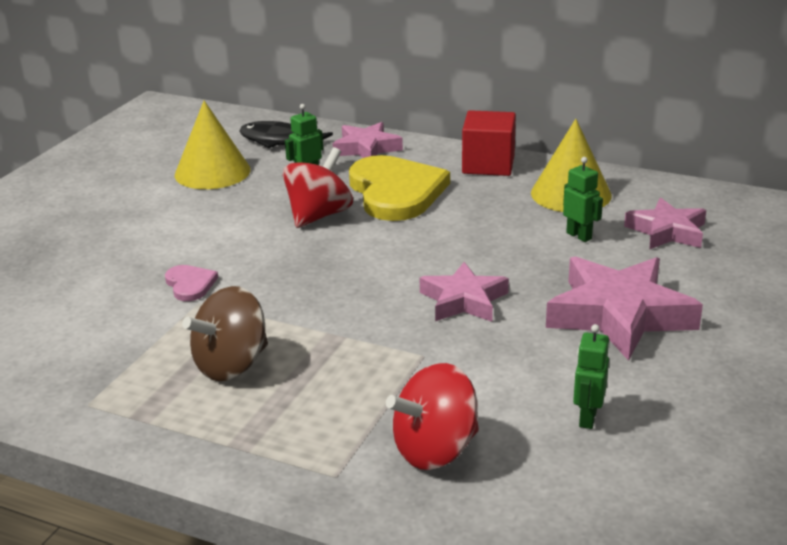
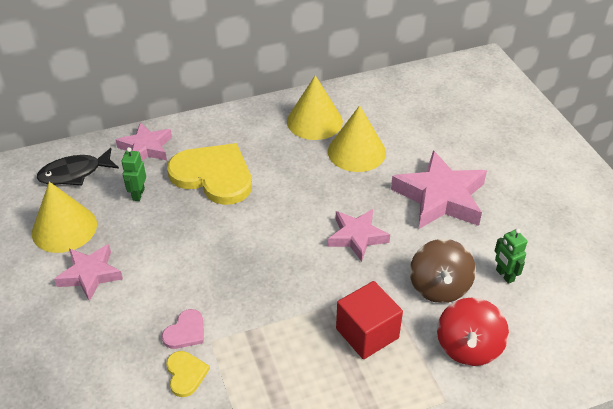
camera: 45 degrees left, 15 degrees up
pink heart [165,265,218,301] -> pink heart turned 105 degrees clockwise [162,309,204,349]
brown spinning top [182,286,268,381] -> brown spinning top moved to [410,239,476,303]
red spinning top [283,147,353,228] -> none
red cube [462,110,516,176] -> red cube moved to [336,281,403,359]
green robot [563,157,603,242] -> yellow cone [328,105,386,172]
pink star [624,198,706,250] -> pink star moved to [54,244,123,302]
none -> yellow heart [166,351,210,397]

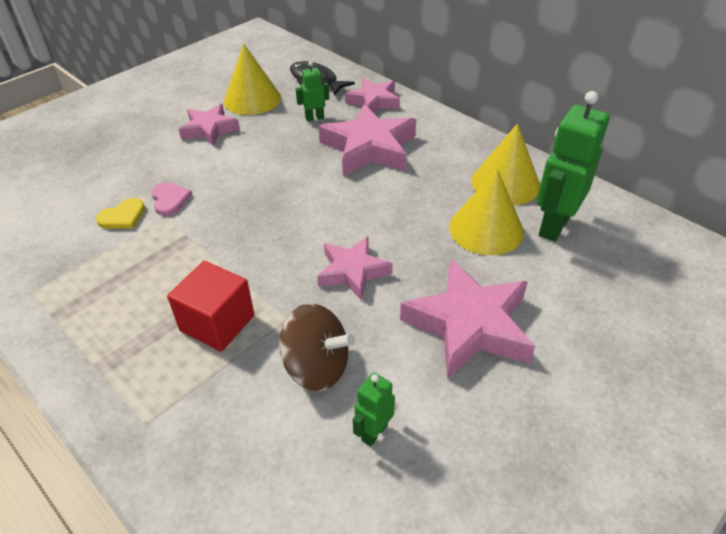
camera: 65 degrees right, 0 degrees up
pink heart [162,309,204,349] -> pink heart turned 120 degrees counterclockwise [151,182,192,216]
yellow heart [167,143,252,205] -> pink star [318,104,416,176]
brown spinning top [410,239,476,303] -> brown spinning top turned 135 degrees counterclockwise [279,303,355,391]
red spinning top [437,297,509,366] -> none
none -> green robot [537,91,610,242]

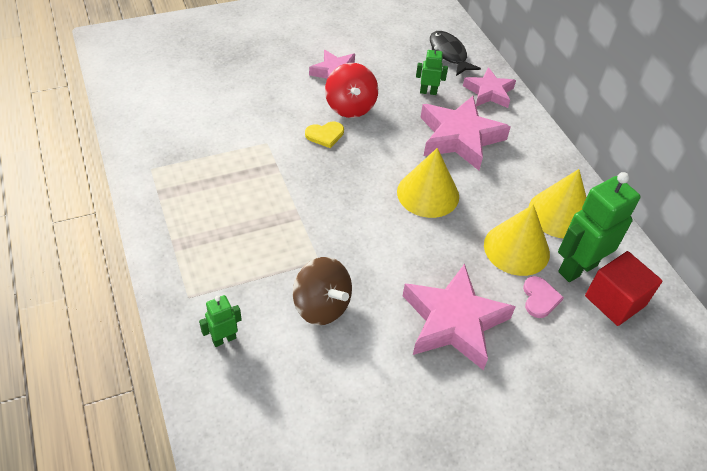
camera: 20 degrees right, 5 degrees up
yellow heart [96,198,145,229] -> yellow heart moved to [305,122,344,148]
pink heart [151,182,192,216] -> pink heart moved to [523,276,564,318]
red cube [167,261,254,352] -> red cube moved to [585,251,662,326]
yellow cone [224,44,281,115] -> yellow cone moved to [397,148,459,218]
pink star [317,237,393,300] -> none
green robot [353,373,395,447] -> green robot moved to [199,295,242,347]
none -> red spinning top [325,63,378,118]

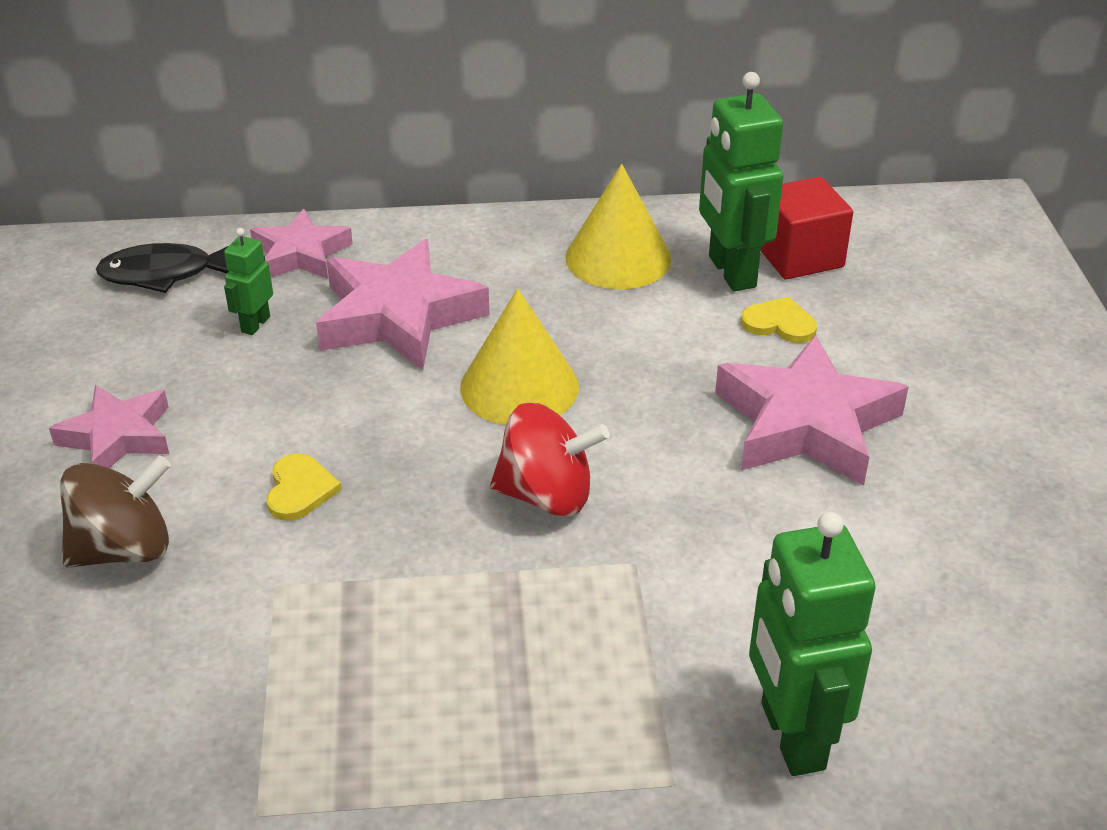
camera: 70 degrees left, 10 degrees down
green robot [199,295,242,347] -> green robot [749,512,876,776], size x2.00
brown spinning top [293,257,352,325] -> brown spinning top moved to [60,455,171,568]
red spinning top [325,63,378,118] -> red spinning top moved to [490,403,610,517]
yellow cone [484,204,550,276] -> none
pink heart [523,276,564,318] -> yellow heart [741,296,817,343]

